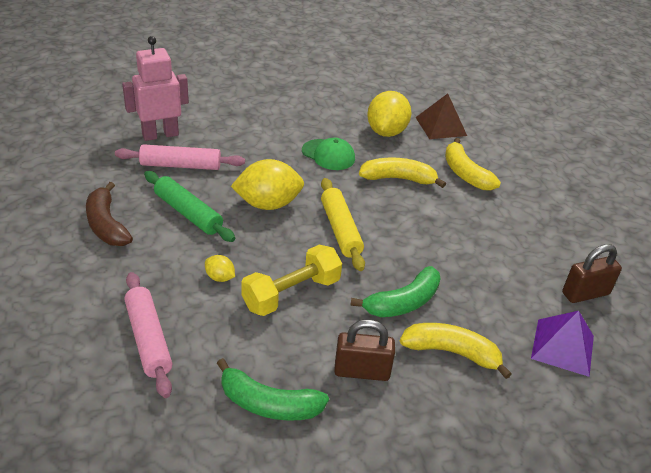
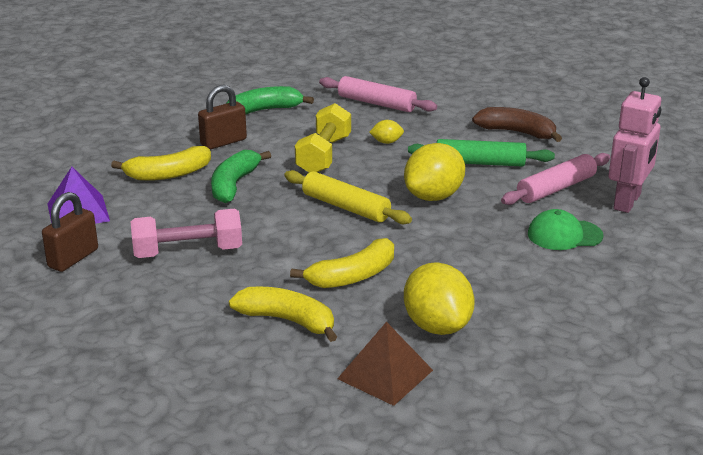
camera: 145 degrees right, 10 degrees down
green cap [302,138,355,170] -> green cap moved to [528,209,604,250]
none -> pink dumbbell [130,209,242,258]

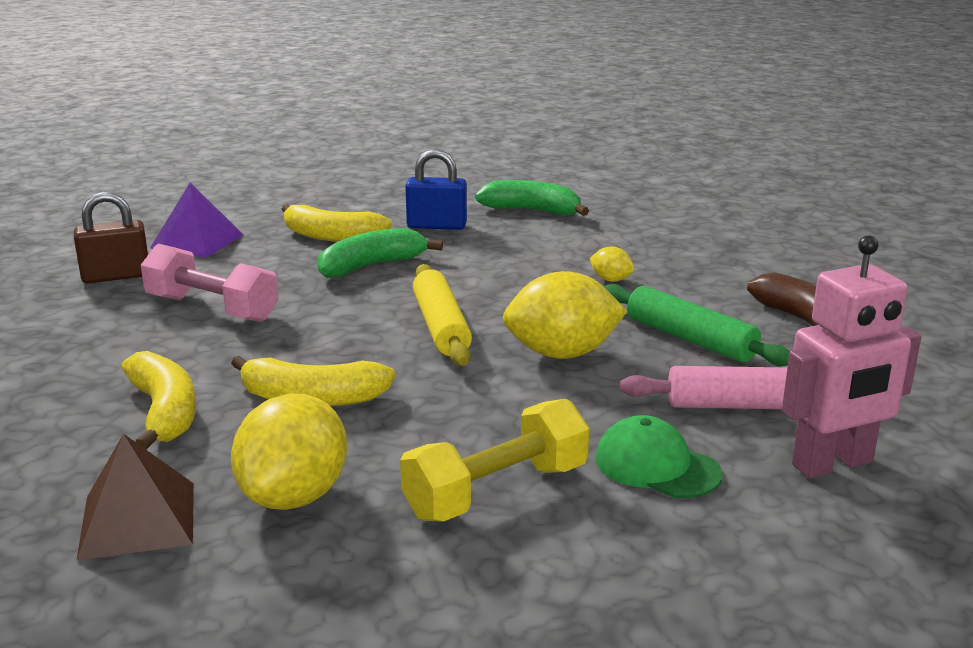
camera: 40 degrees right, 5 degrees down
brown padlock [198,85,247,150] -> blue padlock [405,149,467,230]
yellow dumbbell [295,103,351,172] -> yellow dumbbell moved to [400,399,589,522]
pink rolling pin [319,76,437,112] -> none

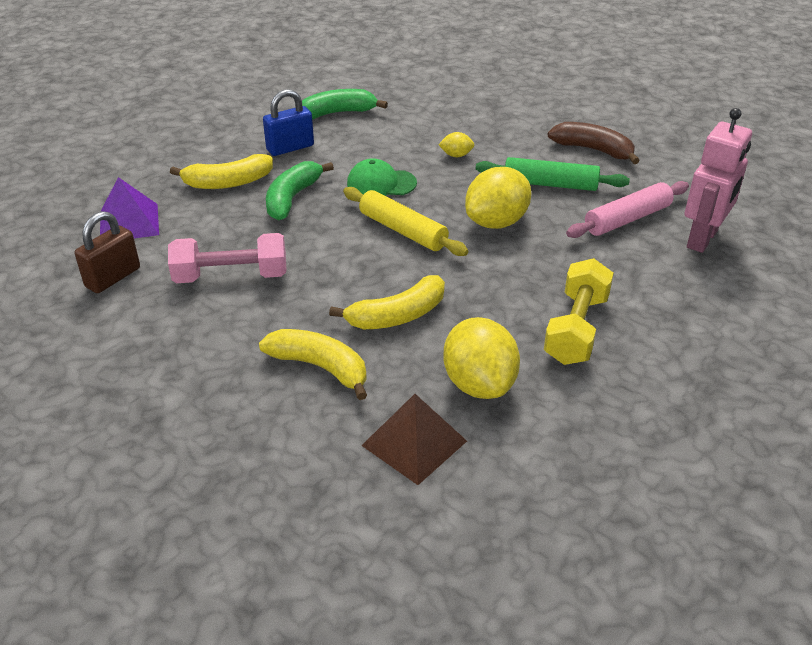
camera: 35 degrees left, 15 degrees up
green cap [595,415,722,498] -> green cap moved to [347,158,417,196]

